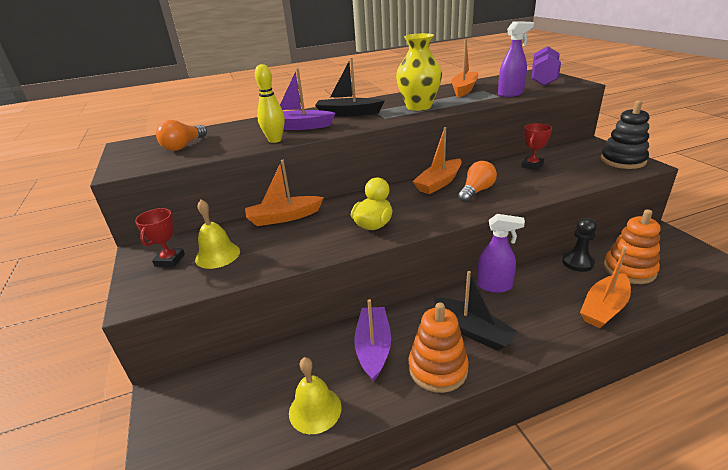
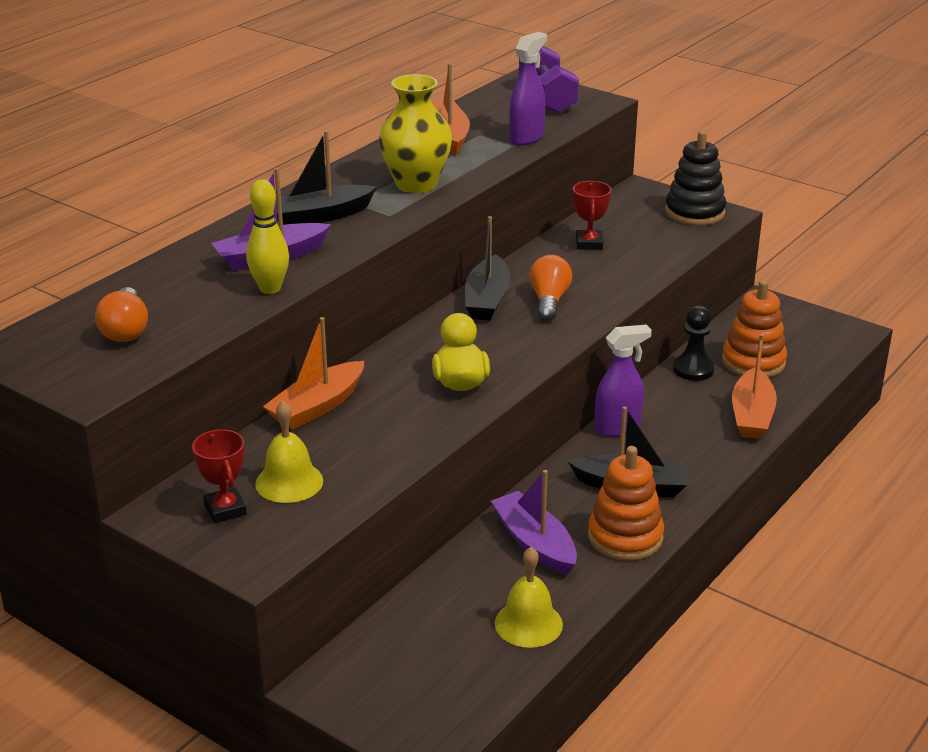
camera: 35 degrees left, 0 degrees up
orange boat [412,127,461,194] -> black boat [465,216,510,320]

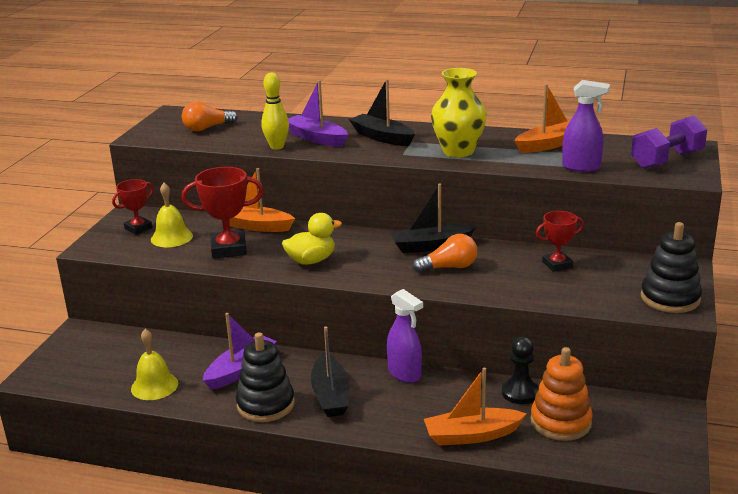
camera: 70 degrees right, 5 degrees down
orange stacking toy [588,446,664,561] -> black stacking toy [236,332,295,422]
none -> red trophy [182,167,264,259]

